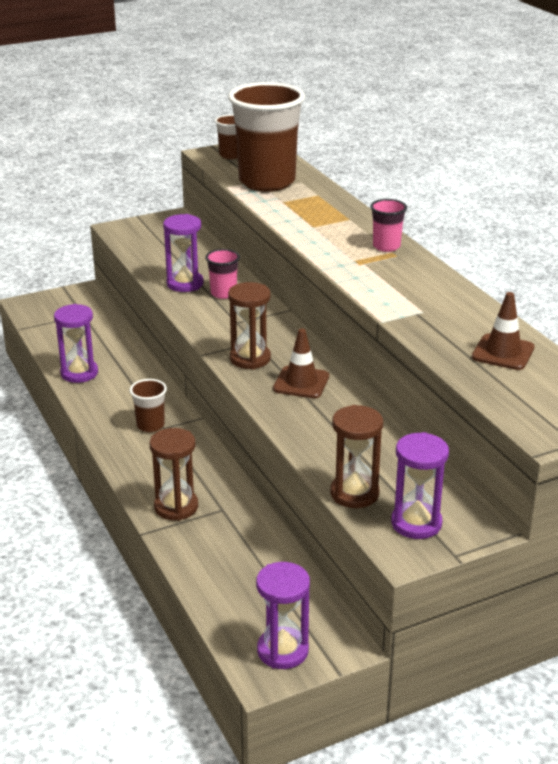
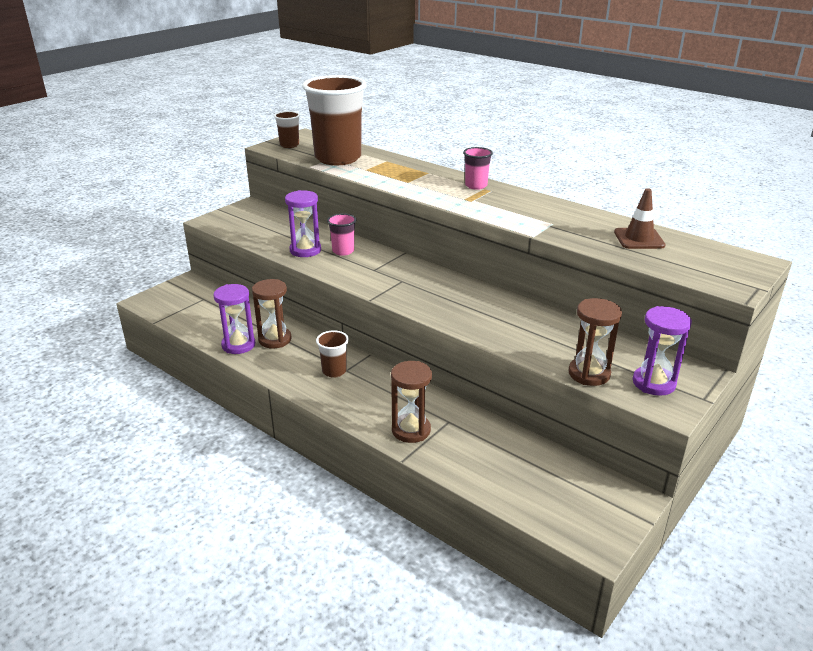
camera: 25 degrees left, 0 degrees up
brown hourglass [228,282,271,369] -> brown hourglass moved to [252,279,292,348]
purple hourglass [256,562,310,669] -> none
brown traffic cone [273,328,329,398] -> none

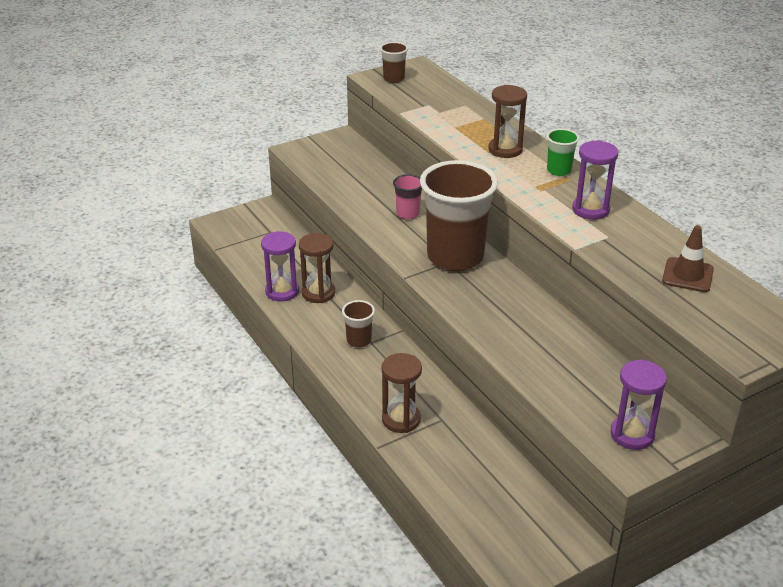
camera: 20 degrees right, 5 degrees up
purple hourglass [285,190,321,257] -> purple hourglass moved to [572,140,618,220]
brown cup [302,75,366,165] -> brown cup moved to [420,160,498,271]
pink cup [463,147,493,190] -> green cup [546,128,579,176]
brown hourglass [569,298,622,386] -> brown hourglass moved to [488,85,527,158]

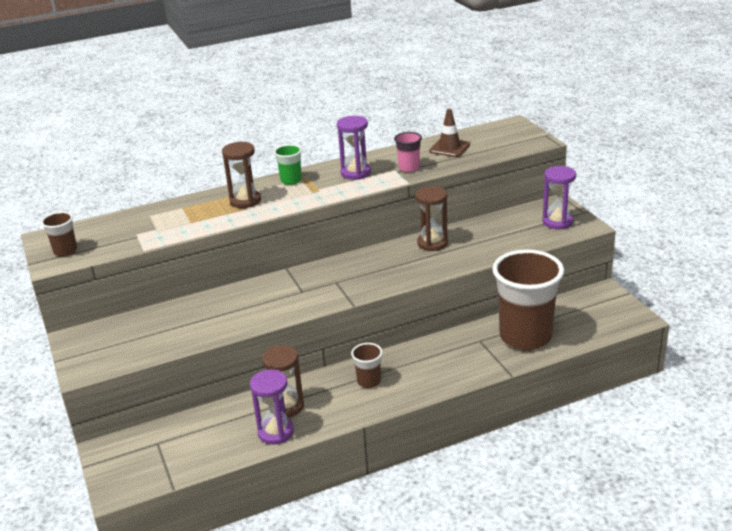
camera: 80 degrees left, 5 degrees down
brown hourglass [382,353,422,433] -> brown hourglass moved to [416,186,448,251]
pink cup [393,174,422,219] -> pink cup moved to [394,132,422,172]
brown cup [420,160,498,271] -> brown cup moved to [492,249,564,350]

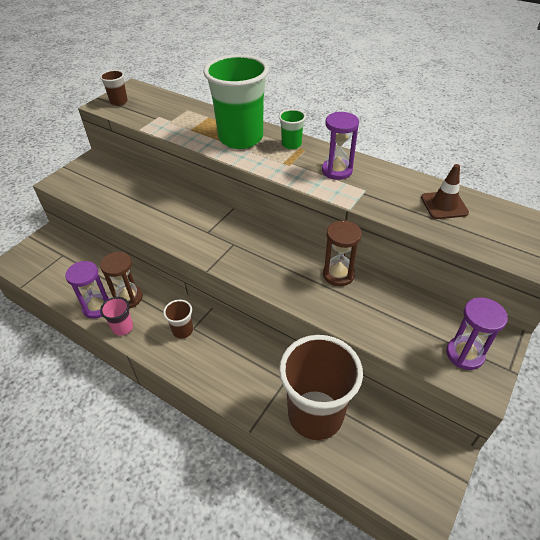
camera: 55 degrees right, 15 degrees up
brown hourglass [222,142,261,208] -> green cup [203,54,269,149]
pink cup [394,132,422,172] -> pink cup moved to [100,297,133,336]

